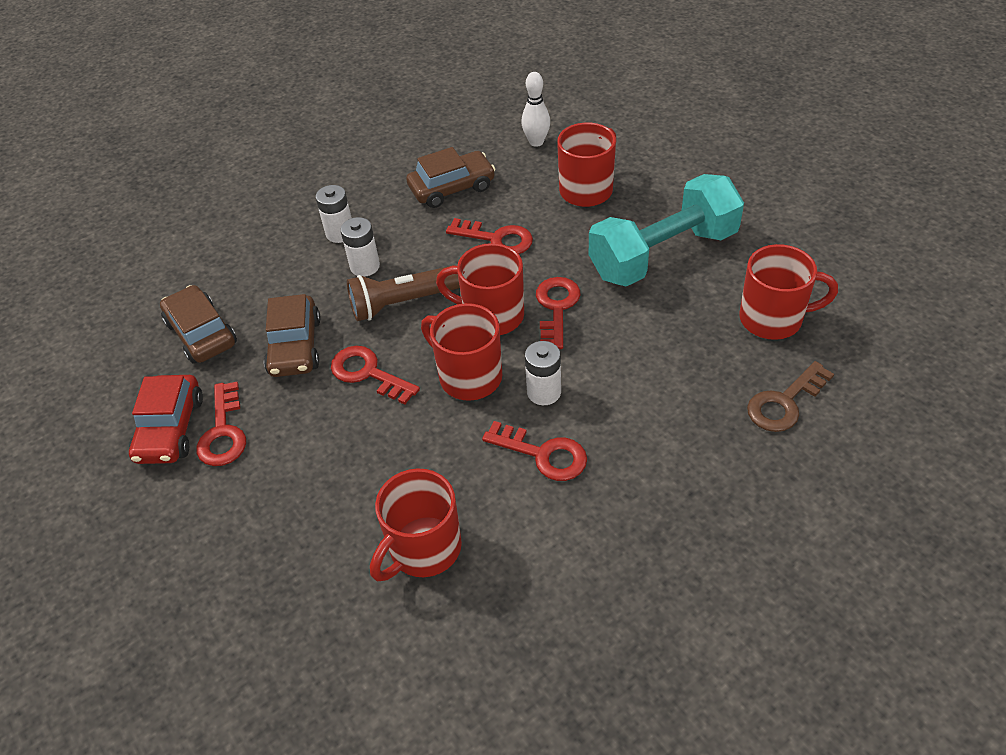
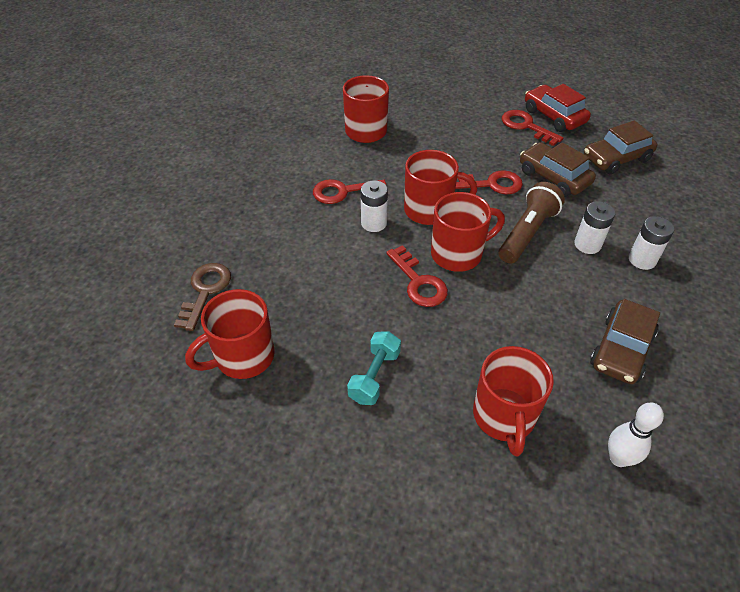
camera: 140 degrees right, 0 degrees up
brown car [160,285,237,364] -> brown car turned 135 degrees clockwise [584,121,657,174]
red key [446,218,533,254] -> none
turquoise dumbbell [589,174,744,287] -> turquoise dumbbell [347,331,401,405], size x0.47

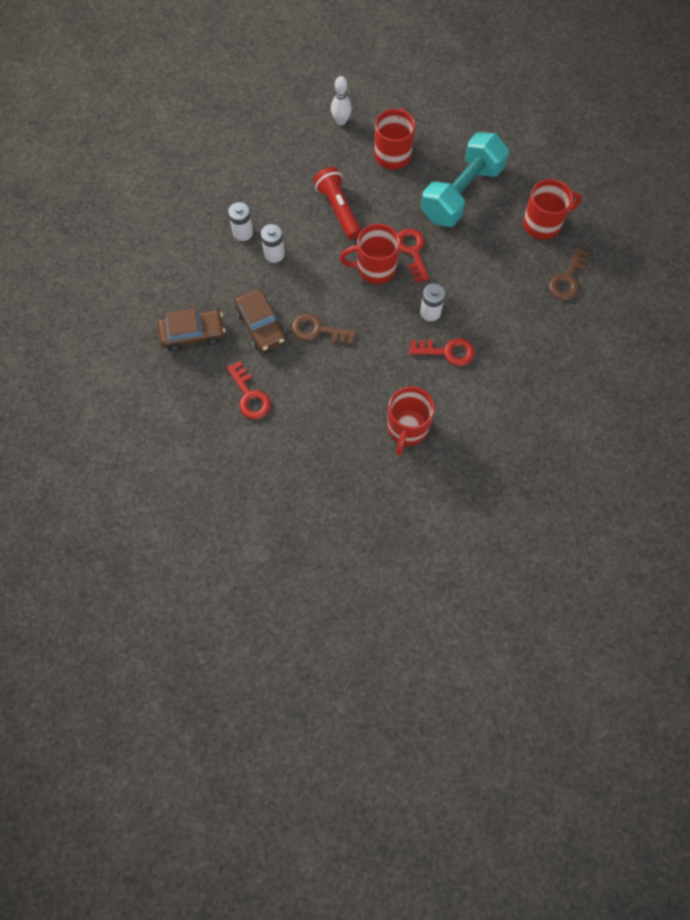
camera: 165 degrees left, 20 degrees up
turquoise dumbbell [347,331,401,405] -> turquoise dumbbell [421,132,509,227], size x2.12
red mug [404,150,477,225] -> none
red key [455,170,523,194] -> brown key [292,313,356,345]
brown flashlight [499,182,565,264] -> none
red car [525,84,591,132] -> none
brown car [590,299,660,384] -> none
none -> red flashlight [313,167,362,240]

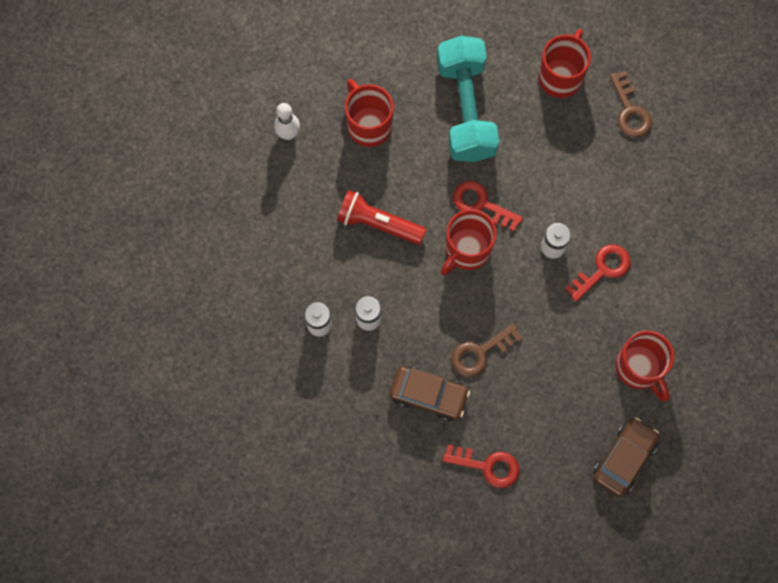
camera: 45 degrees left, 5 degrees up
brown car [158,308,225,352] -> brown car moved to [593,417,660,497]

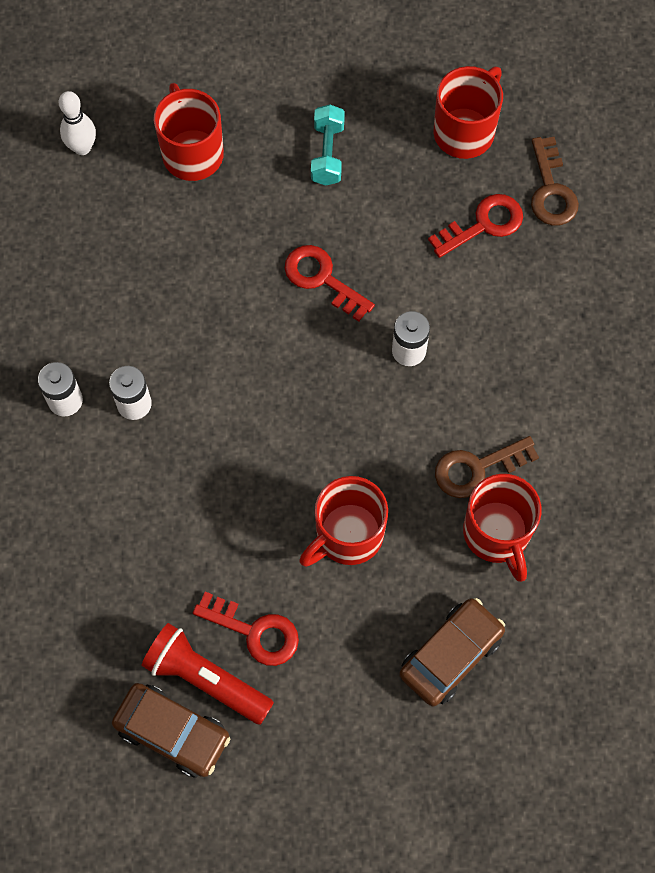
camera: 10 degrees right, 5 degrees down
red flashlight [337,190,426,245] -> red flashlight moved to [141,623,274,725]
brown car [389,366,470,421] -> brown car moved to [112,683,230,778]
turquoise dumbbell [437,36,499,162] -> turquoise dumbbell [311,104,345,186], size x0.47
red mug [441,209,497,276] -> red mug moved to [299,476,388,567]
brown key [451,324,522,377] -> brown key moved to [435,436,539,498]
red key [565,244,631,302] -> red key moved to [428,194,523,258]

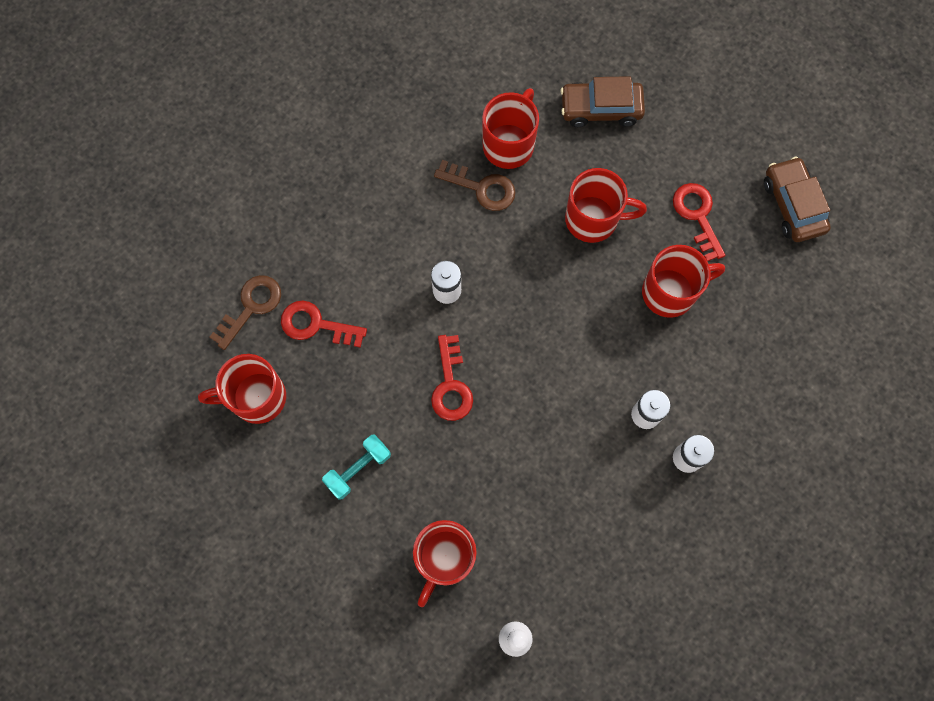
camera: 135 degrees left, 5 degrees up
red flashlight [141,623,274,725] -> none
none -> red mug [642,245,725,318]

